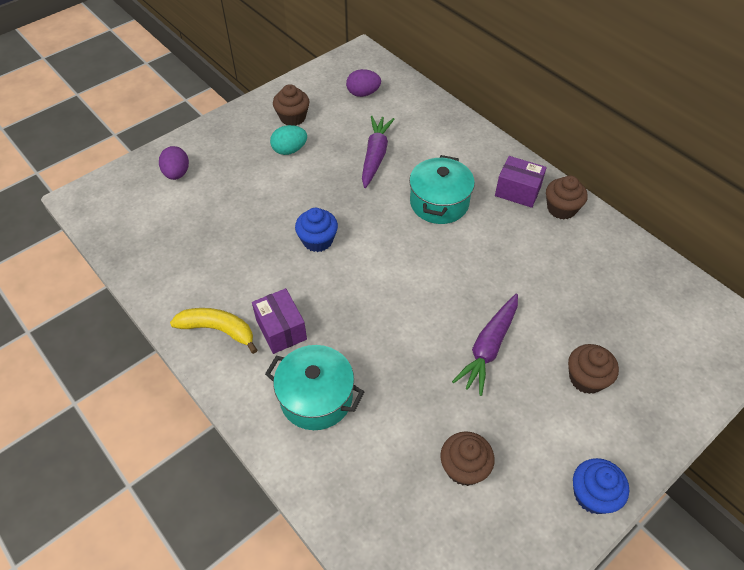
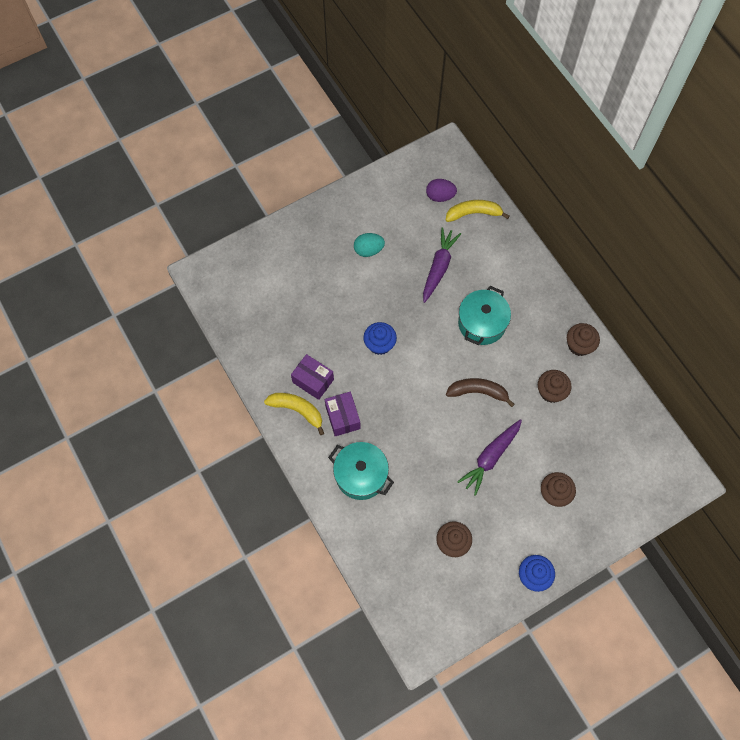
camera: 10 degrees right, 15 degrees up
purple egg [159,146,189,180] -> none
brown cupcake [273,84,310,126] -> brown cupcake moved to [538,370,572,403]
purple box [495,156,547,208] -> purple box moved to [291,354,334,400]
none -> yellow banana [446,200,509,222]
none -> brown banana [446,378,515,407]

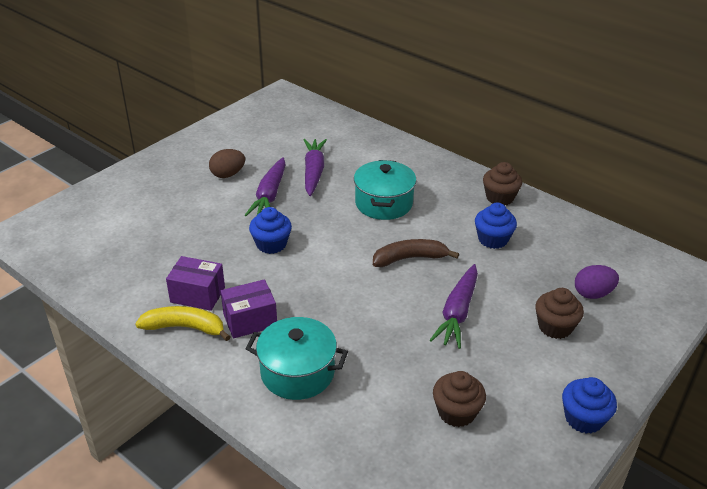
camera: 20 degrees left, 30 degrees down
purple box [325,392,361,436] -> purple box turned 75 degrees counterclockwise [221,279,277,338]
turquoise egg [354,233,385,257] -> brown egg [209,149,245,178]
purple egg [426,179,457,202] -> purple egg moved to [575,265,619,299]
yellow banana [446,200,509,222] -> none
brown cupcake [538,370,572,403] -> blue cupcake [475,203,517,249]
none -> purple carrot [245,157,286,216]

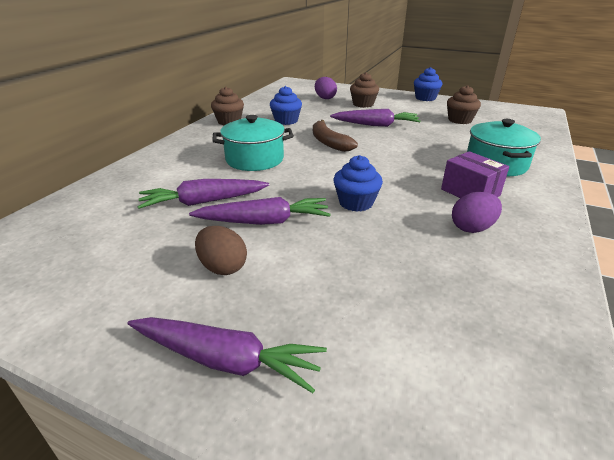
camera: 105 degrees left, 5 degrees down
yellow banana [135,306,231,341] -> none
purple box [166,256,225,311] -> purple egg [452,192,502,233]
none -> purple carrot [128,317,327,393]

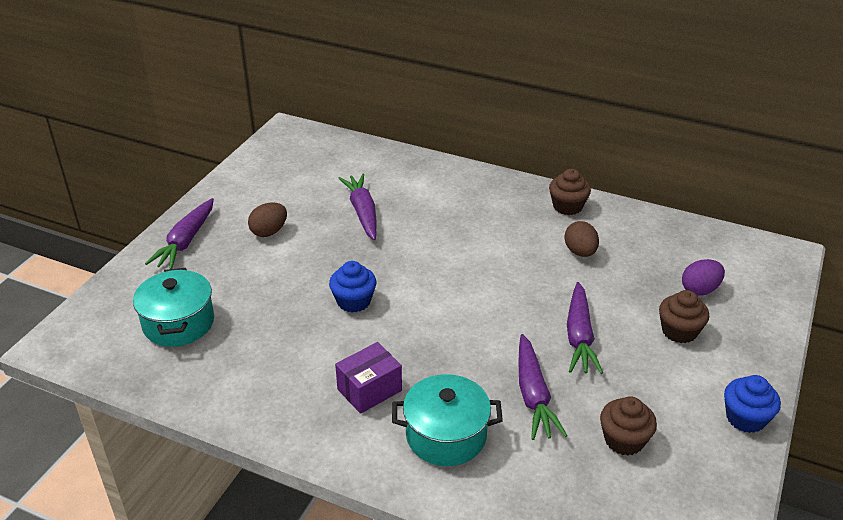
camera: 90 degrees right, 5 degrees up
purple carrot [189,197,331,225] -> purple carrot moved to [519,334,567,440]
turquoise pot [212,115,294,171] -> turquoise pot moved to [133,268,214,347]
blue cupcake [270,86,302,125] -> brown egg [564,221,599,257]
brown banana [313,120,358,152] -> none
purple egg [452,192,502,233] -> none

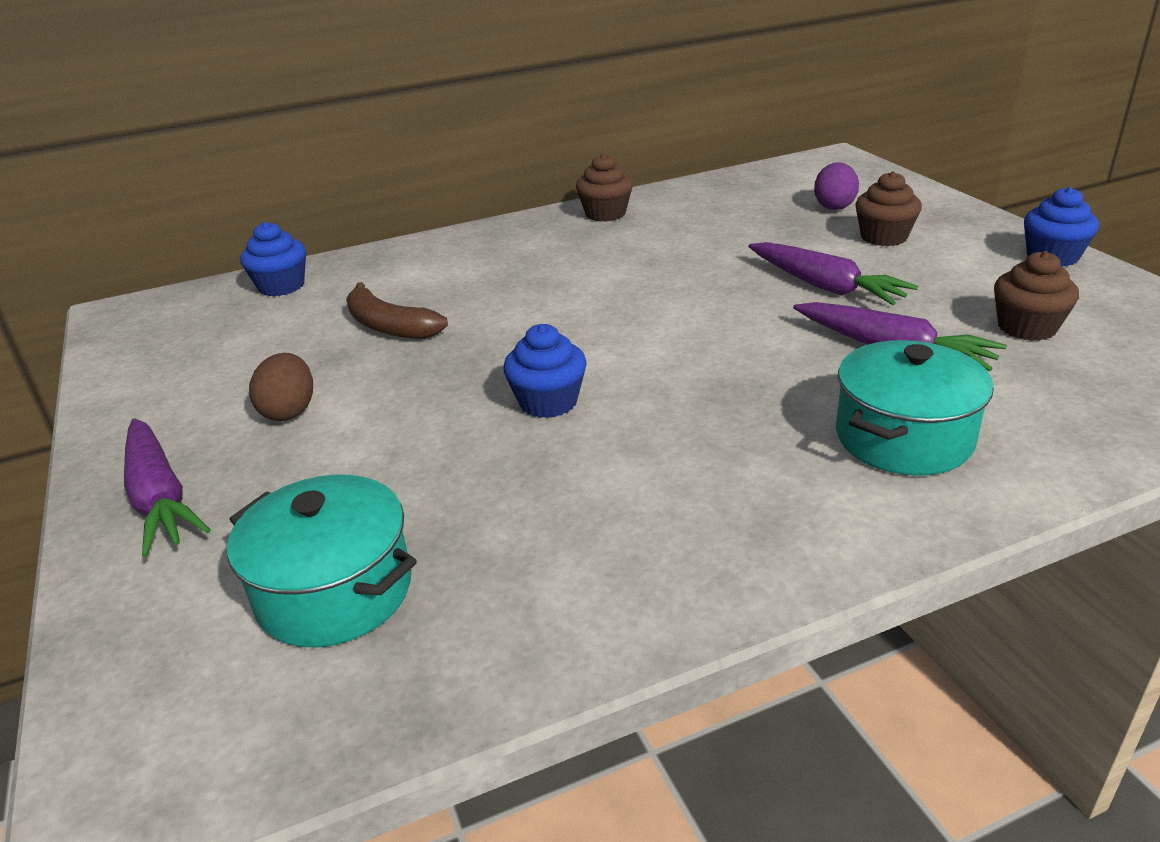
camera: 45 degrees left, 5 degrees down
purple box [335,342,402,414] -> none
purple carrot [338,174,377,240] -> brown banana [346,282,448,339]
brown egg [564,221,599,257] -> none
none -> blue cupcake [240,222,306,297]

